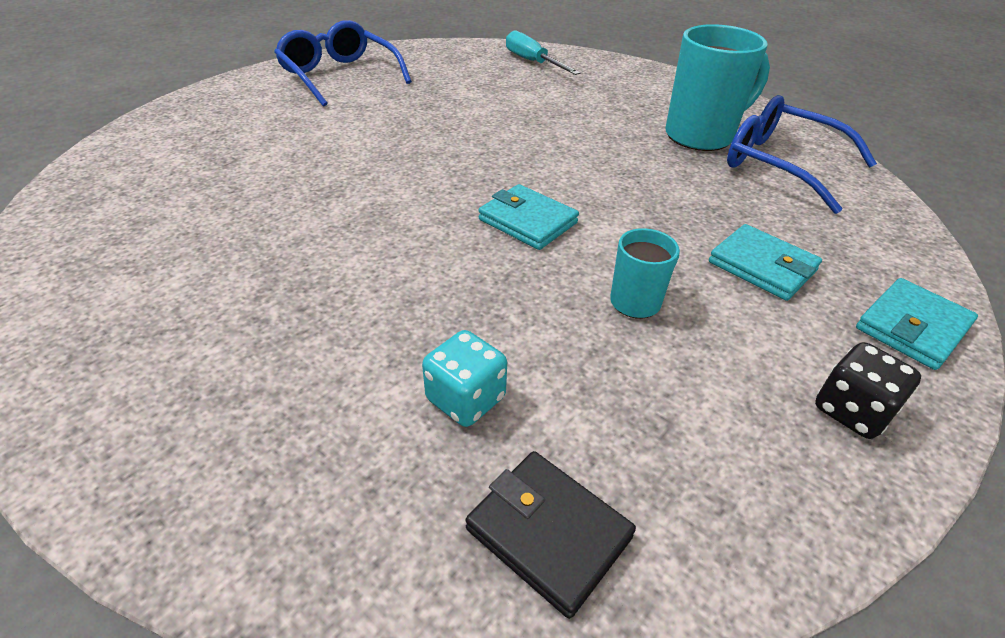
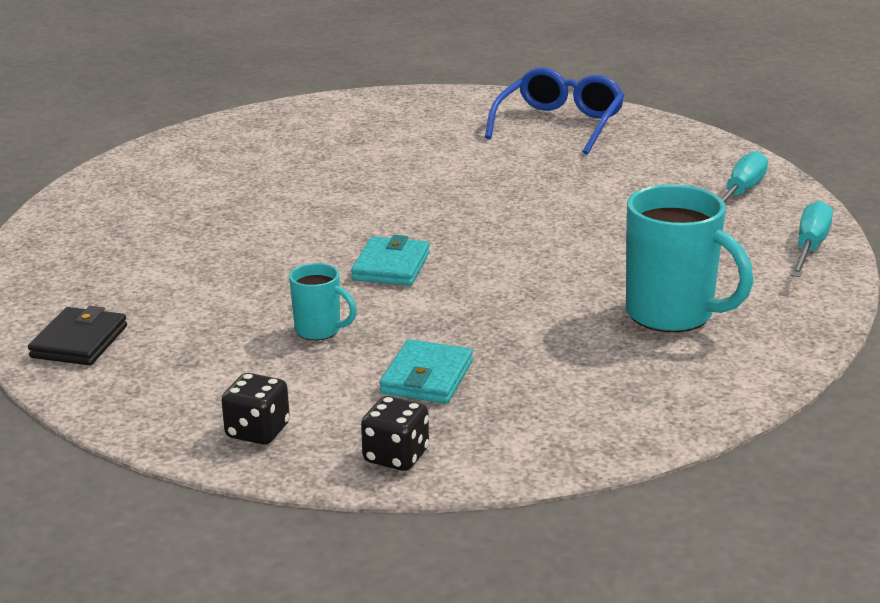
camera: 65 degrees right, 15 degrees down
turquoise dice [422,330,507,427] -> none
blue glasses [727,95,877,214] -> none
turquoise wallet [856,278,978,370] -> black dice [361,396,429,471]
none -> turquoise screwdriver [790,201,833,277]

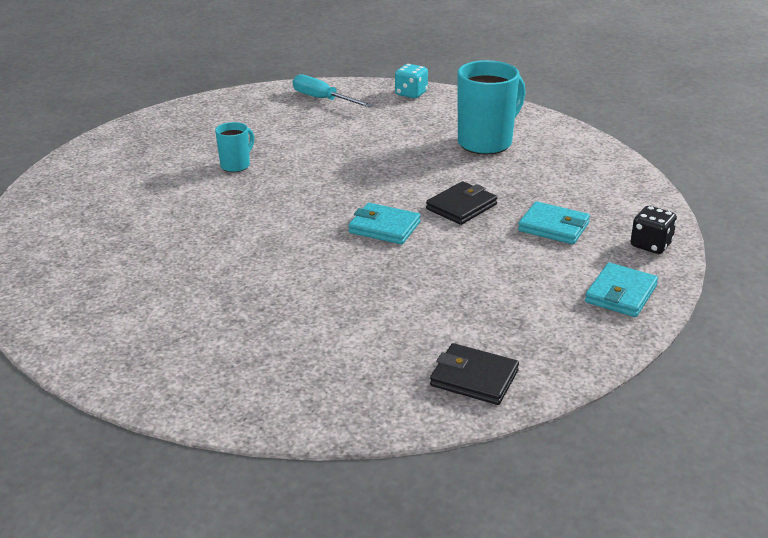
camera: 80 degrees left, 5 degrees up
black dice [221,373,290,445] -> turquoise wallet [585,263,658,317]
turquoise mug [289,263,357,340] -> turquoise mug moved to [215,122,254,172]
blue glasses [485,68,625,155] -> none
turquoise screwdriver [790,201,833,277] -> turquoise dice [395,64,428,98]
none -> black wallet [426,181,497,225]

